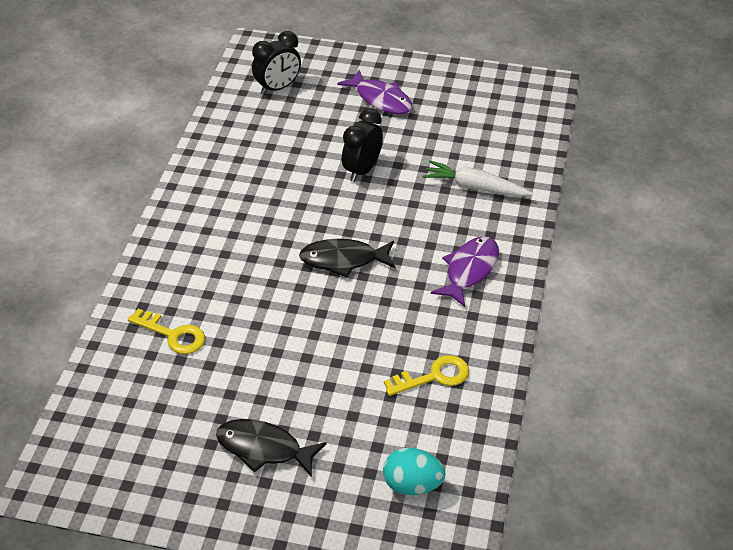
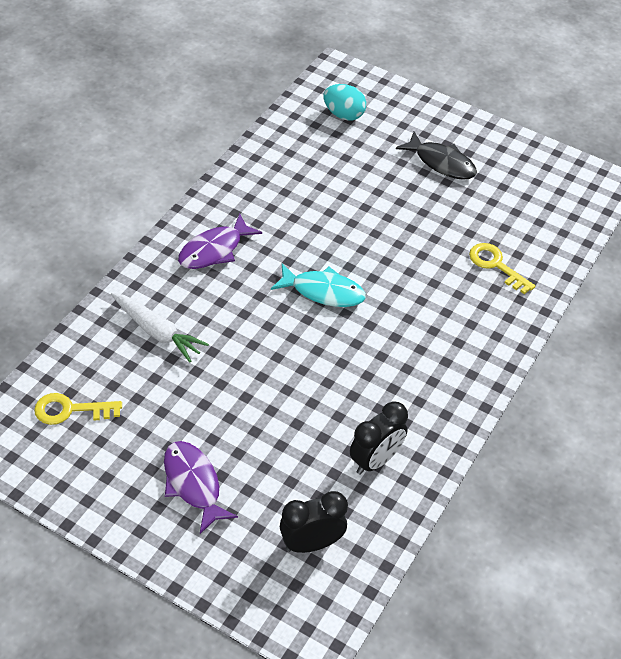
camera: 165 degrees left, 5 degrees up
black fish [299,239,396,278] -> turquoise fish [271,263,366,307]
black clock [342,108,383,182] -> black clock moved to [350,401,408,474]
yellow key [384,355,469,396] -> yellow key moved to [34,393,122,425]

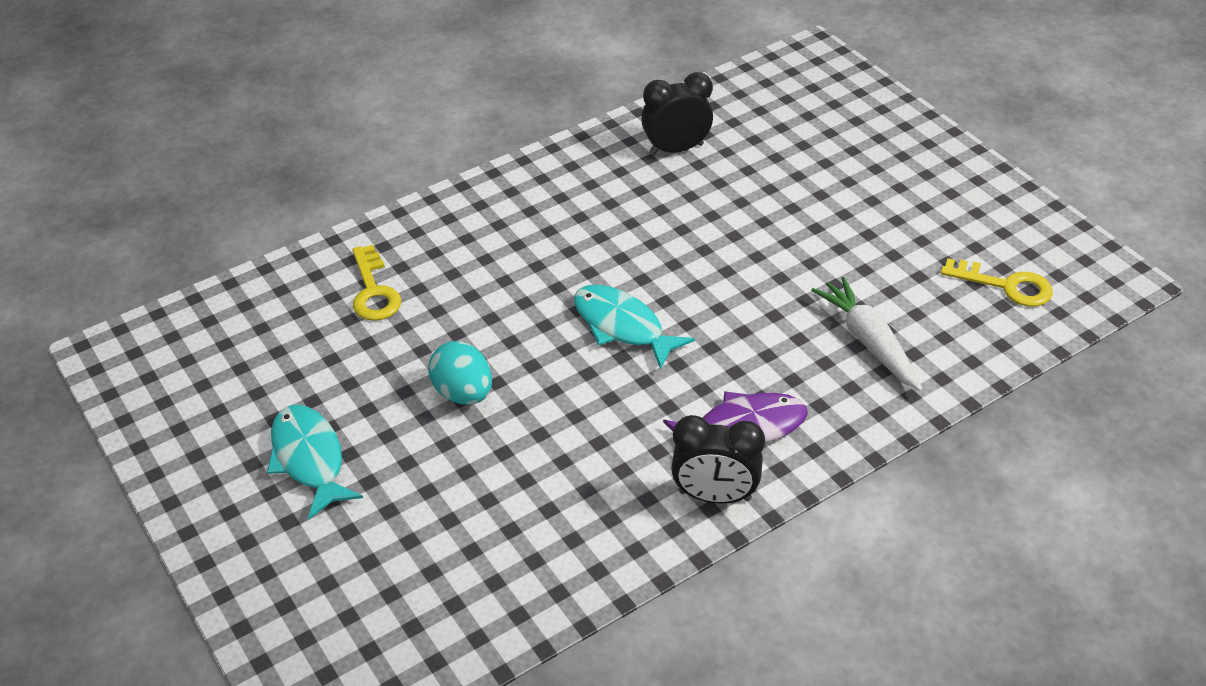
camera: 150 degrees left, 5 degrees down
purple fish [164,441,238,534] -> none
black clock [280,491,348,553] -> black clock moved to [671,415,765,503]
turquoise egg [323,84,366,121] -> turquoise egg moved to [428,341,492,405]
black fish [396,131,477,180] -> turquoise fish [267,404,363,520]

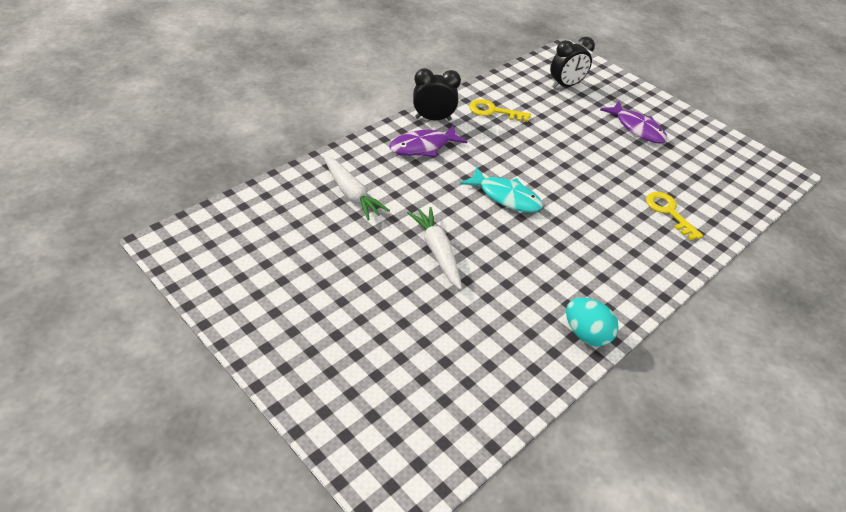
camera: 165 degrees right, 0 degrees up
turquoise fish [267,404,363,520] -> purple fish [600,101,667,143]
turquoise egg [428,341,492,405] -> turquoise egg moved to [566,297,619,346]
black clock [641,72,713,155] -> black clock moved to [550,37,595,89]
yellow key [941,258,1053,307] -> yellow key moved to [469,99,531,122]
none -> white carrot [407,207,462,290]

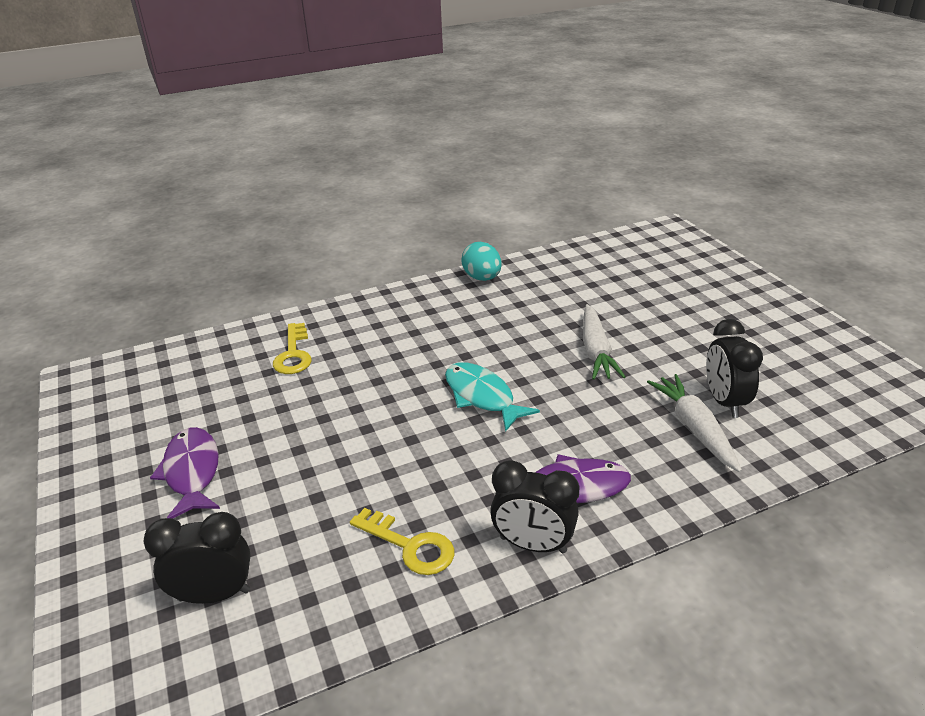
camera: 155 degrees left, 10 degrees down
none -> black clock [706,319,763,418]

